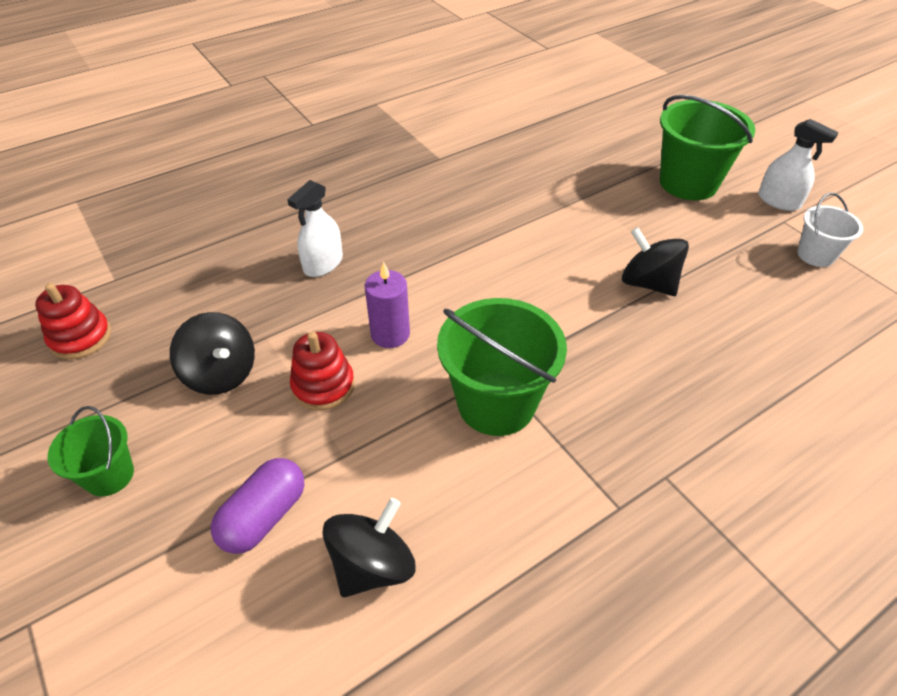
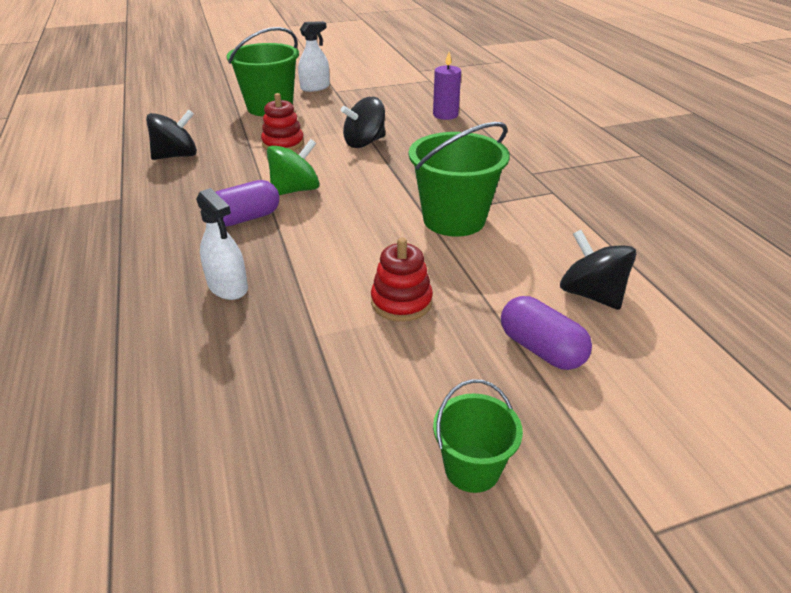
camera: 75 degrees left, 10 degrees down
red stacking toy [35,283,111,359] -> red stacking toy moved to [261,93,304,151]
black spinning top [170,312,255,395] -> black spinning top moved to [146,110,197,160]
purple candle [365,262,410,348] -> purple candle moved to [433,52,461,120]
white bucket [797,193,863,267] -> none
none -> purple capsule [216,180,279,226]
none -> green spinning top [267,139,320,195]

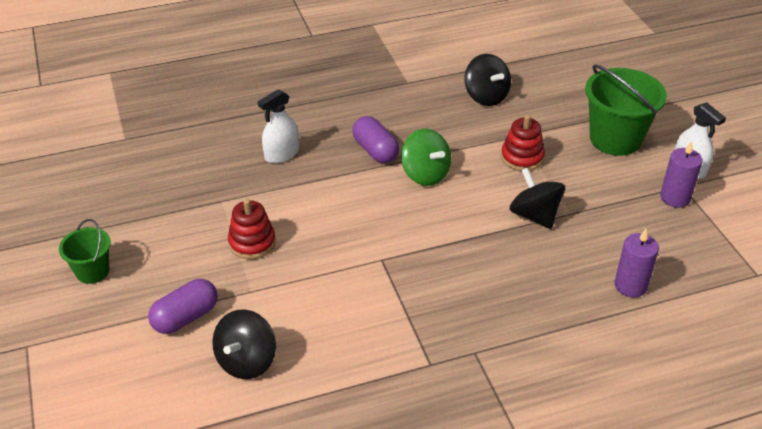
camera: 90 degrees right, 5 degrees up
green bucket [409,122,510,237] -> none
black spinning top [560,230,636,310] -> black spinning top turned 150 degrees clockwise [212,310,276,379]
none -> purple candle [660,141,703,208]

